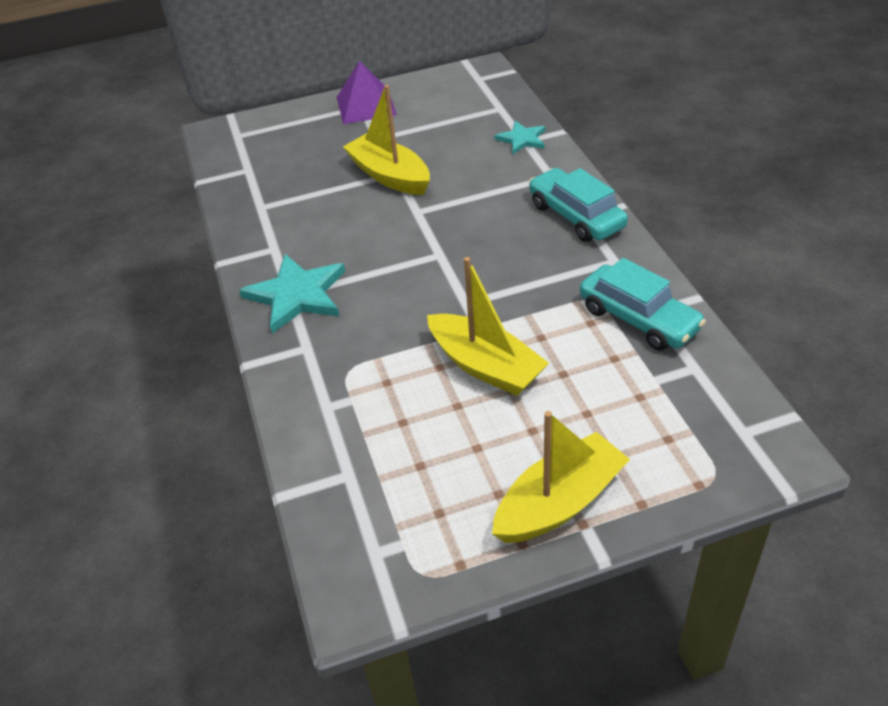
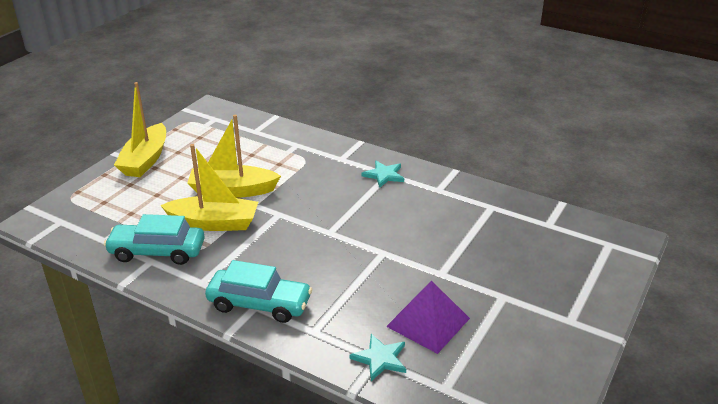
camera: 135 degrees right, 10 degrees down
turquoise star [239,254,345,334] -> turquoise star [362,160,404,188], size x0.58
purple pyramid [337,61,397,124] -> purple pyramid moved to [386,280,470,354]
yellow boat [343,85,430,195] -> yellow boat moved to [160,144,258,231]

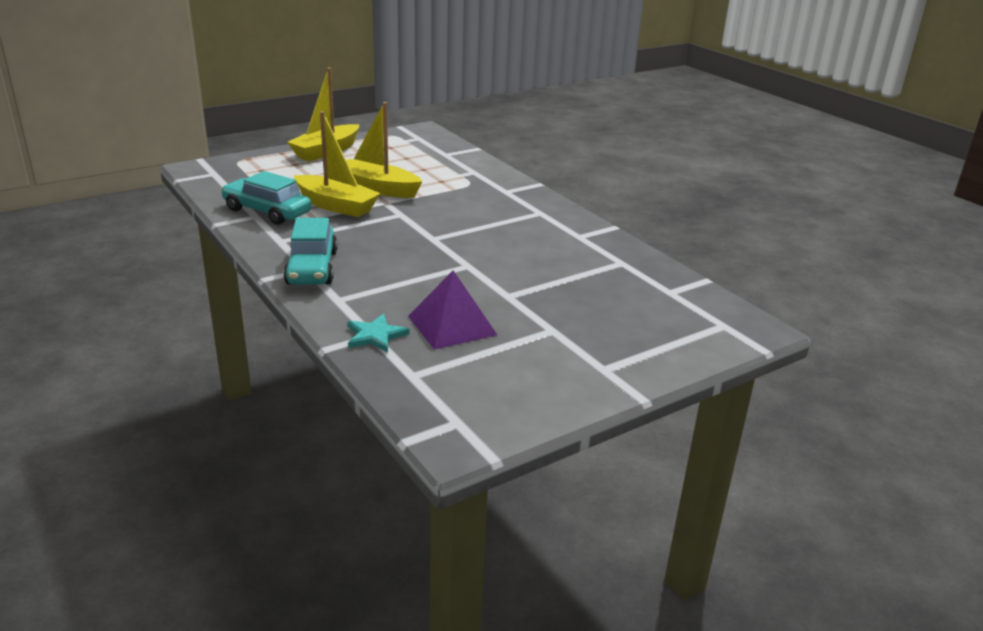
camera: 25 degrees right, 5 degrees down
turquoise car [205,260,312,323] -> turquoise car turned 45 degrees clockwise [284,218,338,285]
turquoise star [362,160,404,188] -> none

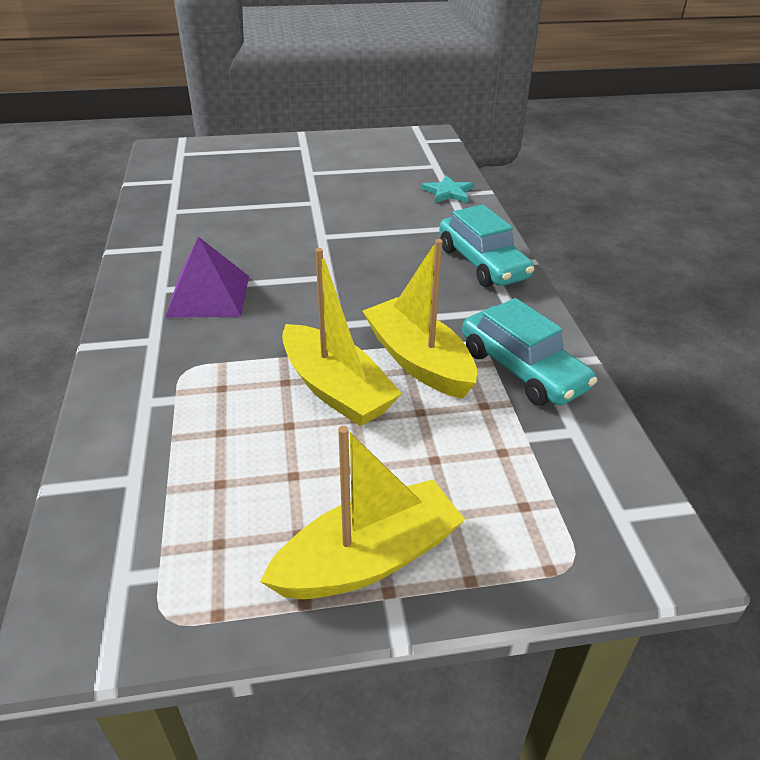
camera: 155 degrees left, 10 degrees up
turquoise car [284,218,338,285] -> turquoise car turned 135 degrees clockwise [439,205,535,287]
purple pyramid [408,270,497,350] -> purple pyramid moved to [165,237,249,318]

